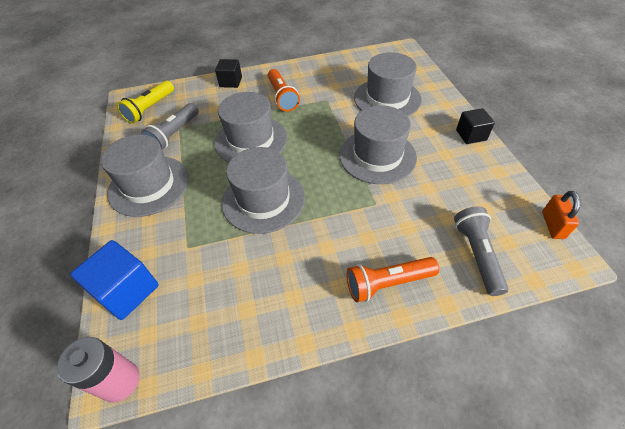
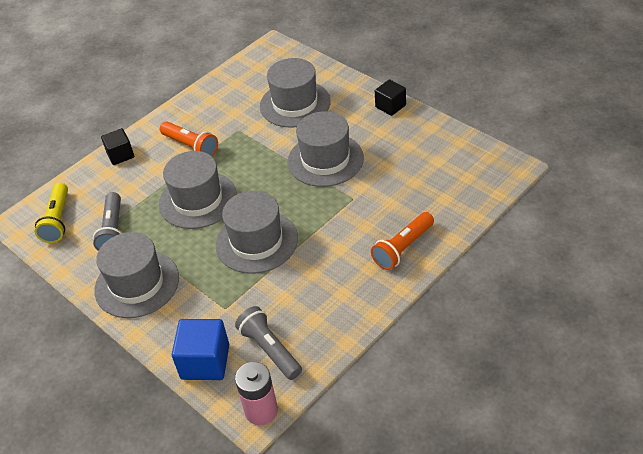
camera: 30 degrees left, 5 degrees down
grey flashlight [454,206,509,296] -> grey flashlight moved to [235,306,302,380]
orange padlock [542,191,580,239] -> none

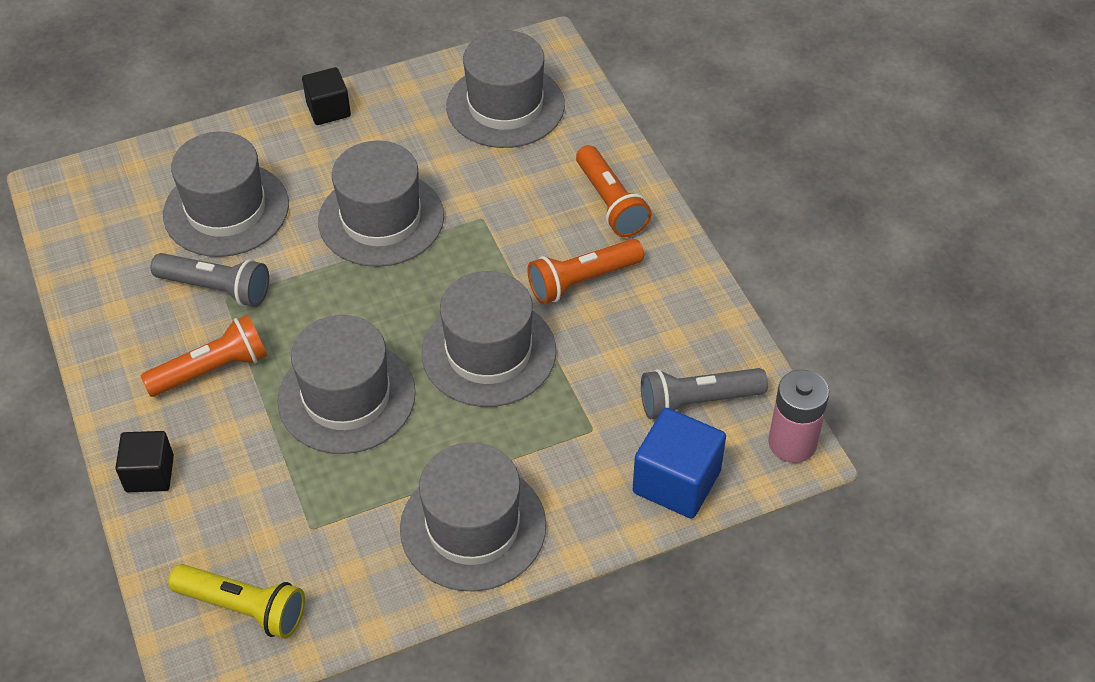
camera: 70 degrees left, 5 degrees up
grey flashlight [93,192,122,251] -> grey flashlight moved to [150,253,269,307]
none -> grey hat [446,30,565,148]
none -> orange flashlight [527,239,644,304]

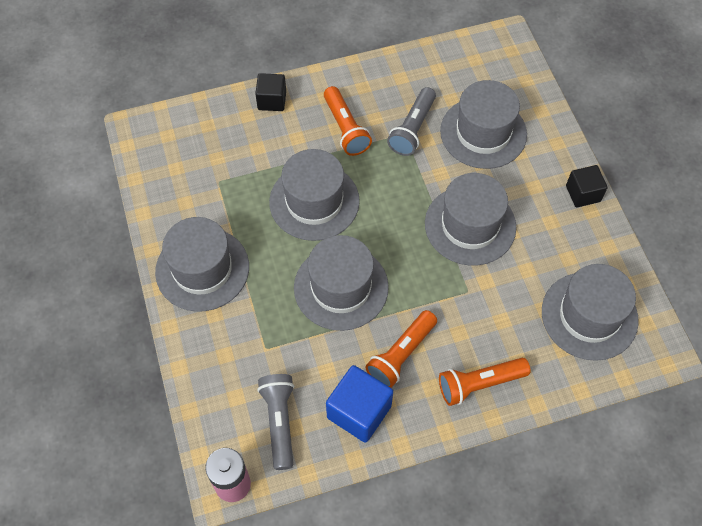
camera: 95 degrees right, 10 degrees up
yellow flashlight [168,564,305,639] -> none
orange flashlight [527,239,644,304] -> orange flashlight turned 120 degrees counterclockwise [365,310,437,388]
blue cube [633,408,726,518] -> blue cube moved to [326,365,393,443]

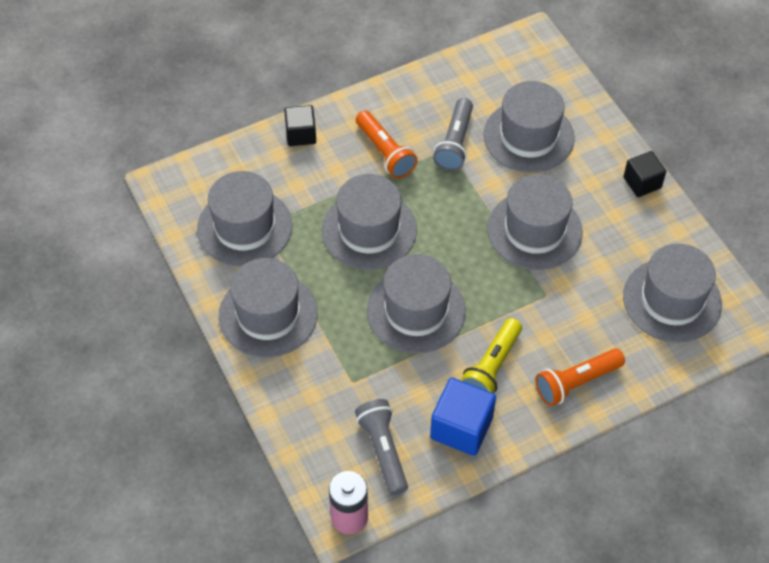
camera: 10 degrees left, 5 degrees down
orange flashlight [365,310,437,388] -> yellow flashlight [461,318,522,393]
none -> grey hat [197,171,292,267]

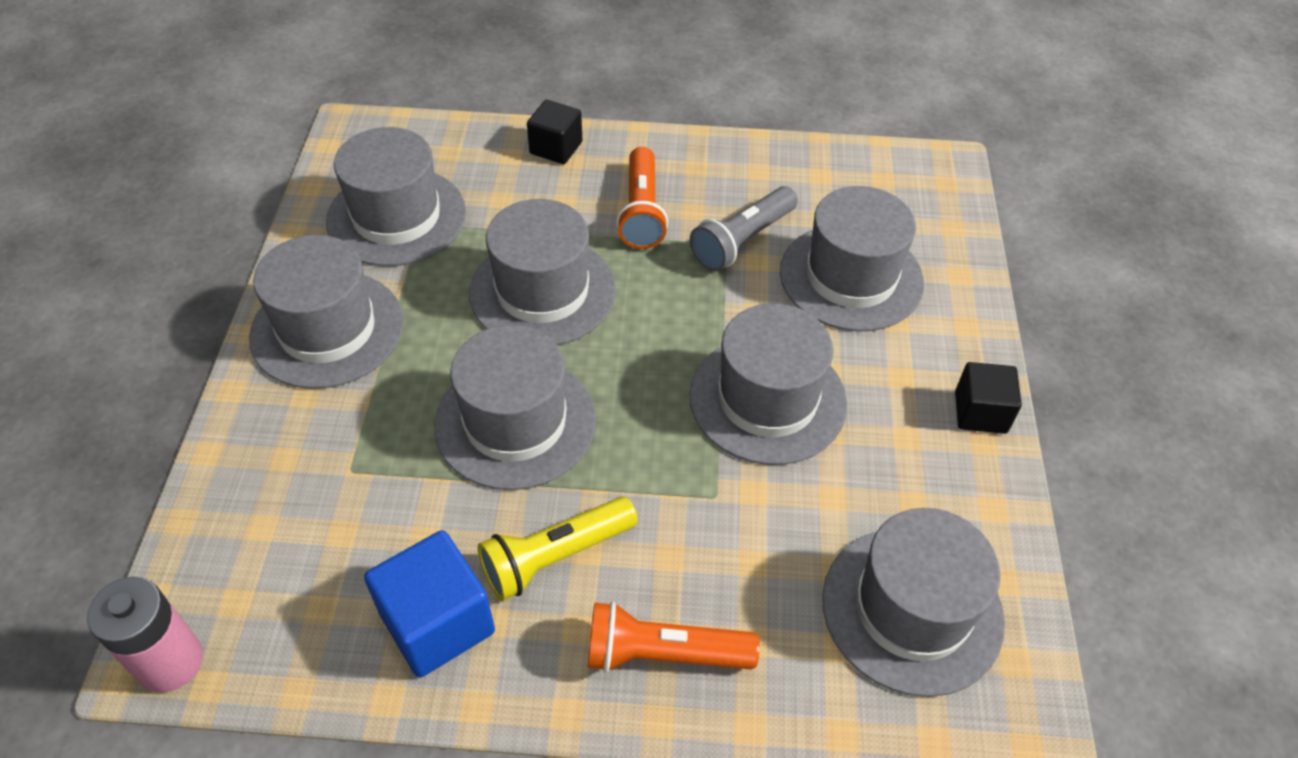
camera: 30 degrees right, 5 degrees down
grey flashlight [355,399,408,495] -> none

